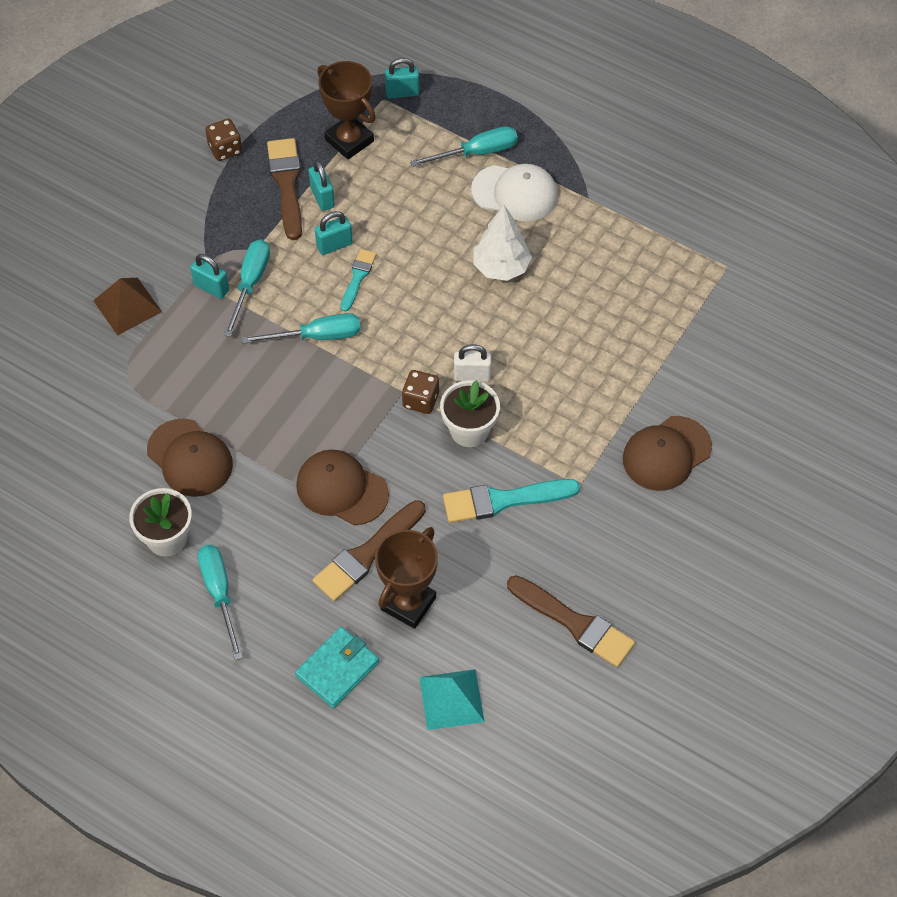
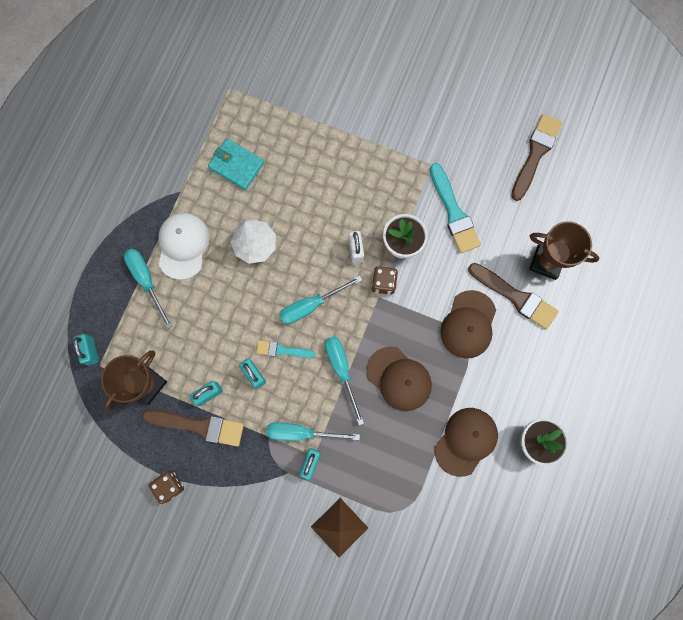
camera: 100 degrees left, 20 degrees up
turquoise screwdriver [197,545,243,661] -> turquoise screwdriver moved to [279,276,362,324]
brown brush [267,138,302,240] -> brown brush turned 150 degrees counterclockwise [142,410,244,447]
turquoise wallet [295,627,379,708] -> turquoise wallet moved to [208,139,264,190]
turquoise pyramid [419,669,485,730] -> none
brown cap [623,416,712,491] -> brown cap moved to [366,346,432,411]

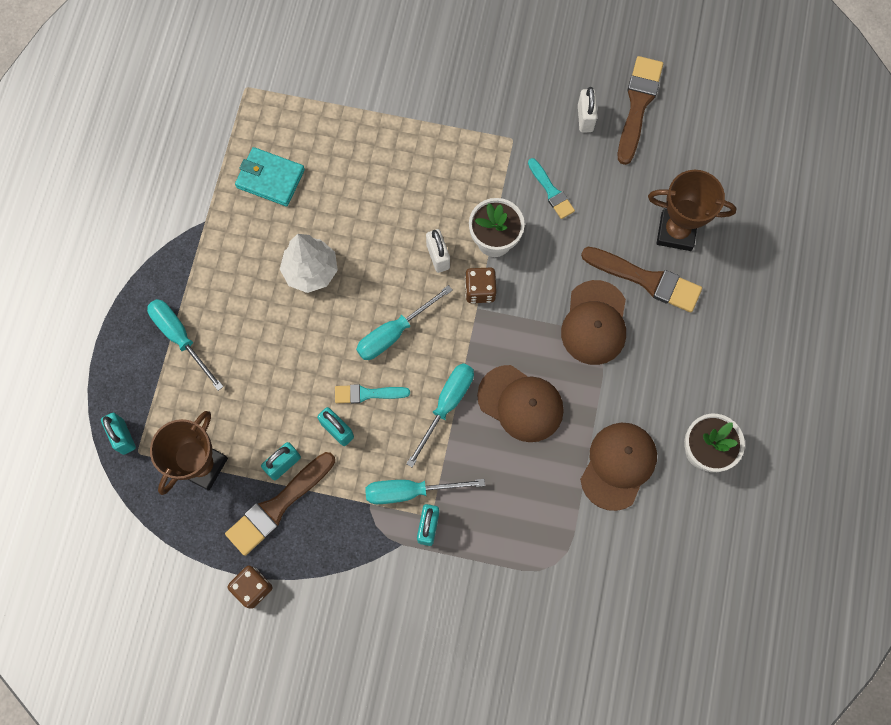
camera: 10 degrees left, 5 degrees down
brown brush [142,410,244,447] -> brown brush turned 135 degrees clockwise [225,452,335,556]
white cap [158,213,209,280] -> none
brown pyramid [311,498,368,557] -> none
turquoise screwdriver [325,336,364,425] -> turquoise screwdriver turned 60 degrees clockwise [406,363,474,468]
turquoise brush [430,163,481,253] -> turquoise brush [528,158,575,219], size x0.59
none -> white padlock [578,87,597,133]

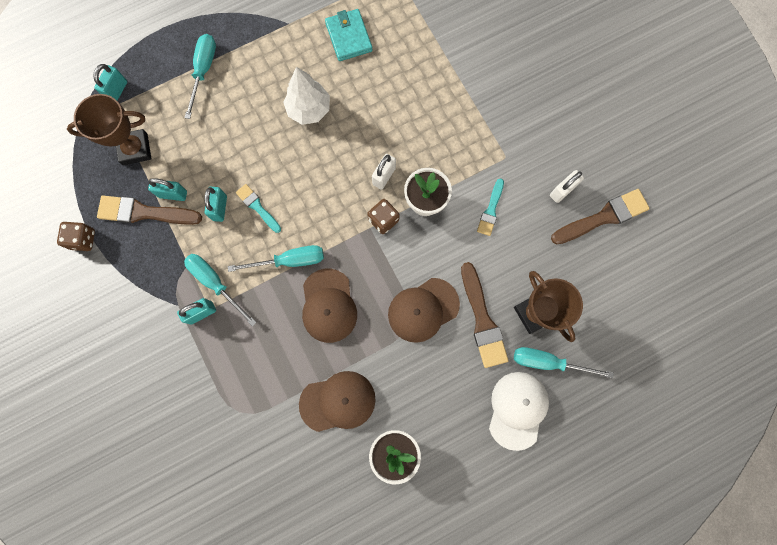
camera: 50 degrees right, 5 degrees up
turquoise screwdriver [356,285,453,360] -> turquoise screwdriver moved to [514,347,614,378]
none -> white cap [489,372,549,451]

